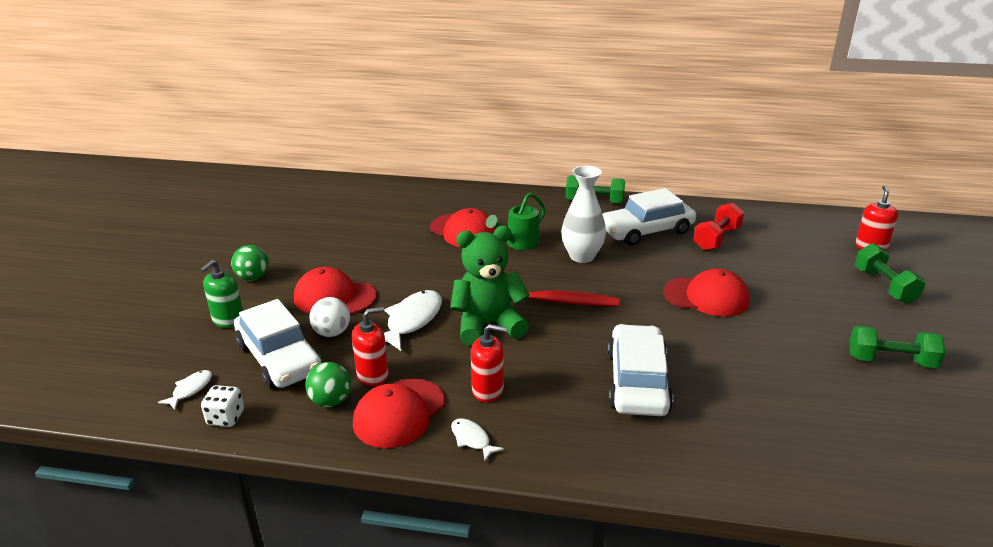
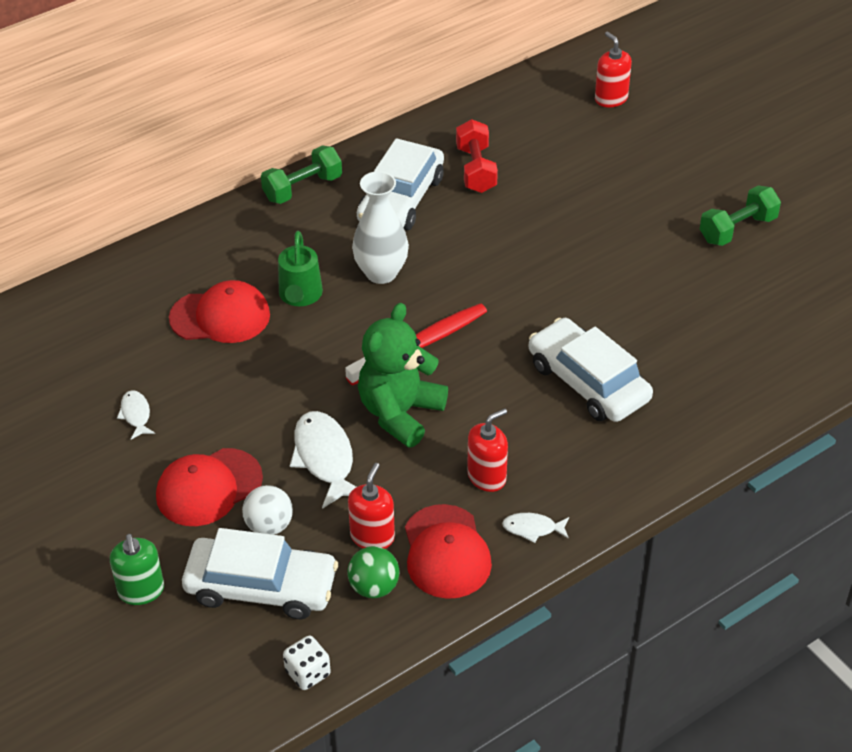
camera: 45 degrees left, 15 degrees up
white fish [158,370,212,410] -> white fish moved to [117,390,155,440]
green ball [231,245,269,281] -> none
red cap [663,269,750,317] -> none
green dumbbell [855,243,926,304] -> none

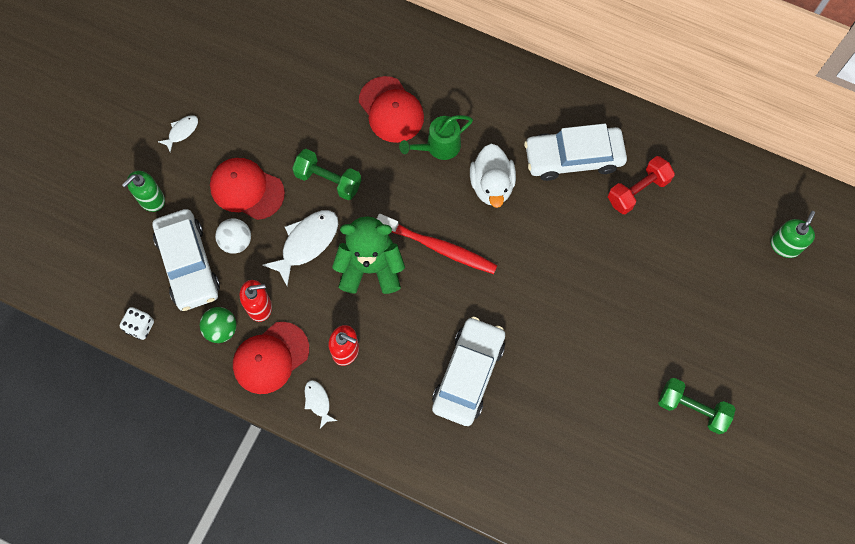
camera: 60 degrees right, 25 degrees up
white fish [117,390,155,440] -> white fish moved to [158,115,198,152]
green dumbbell [261,145,342,204] -> green dumbbell moved to [292,149,362,200]
white vase [352,171,409,284] -> white duck [470,144,516,208]
red soap dispenser [595,32,632,107] -> green soap dispenser [771,211,815,258]

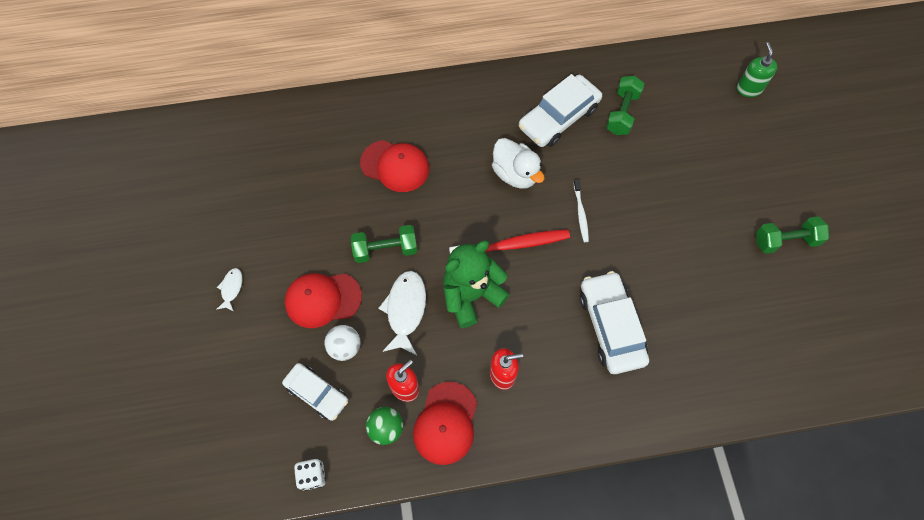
camera: 35 degrees left, 5 degrees down
green soap dispenser [122,171,165,212] -> none
white car [153,209,220,311] -> white car [282,363,348,421], size x0.64
white fish [304,380,337,428] -> none
green watering can [399,115,473,160] -> none
red dumbbell [608,156,675,214] -> green dumbbell [606,76,644,135]
none -> white toothbrush [574,179,589,242]

